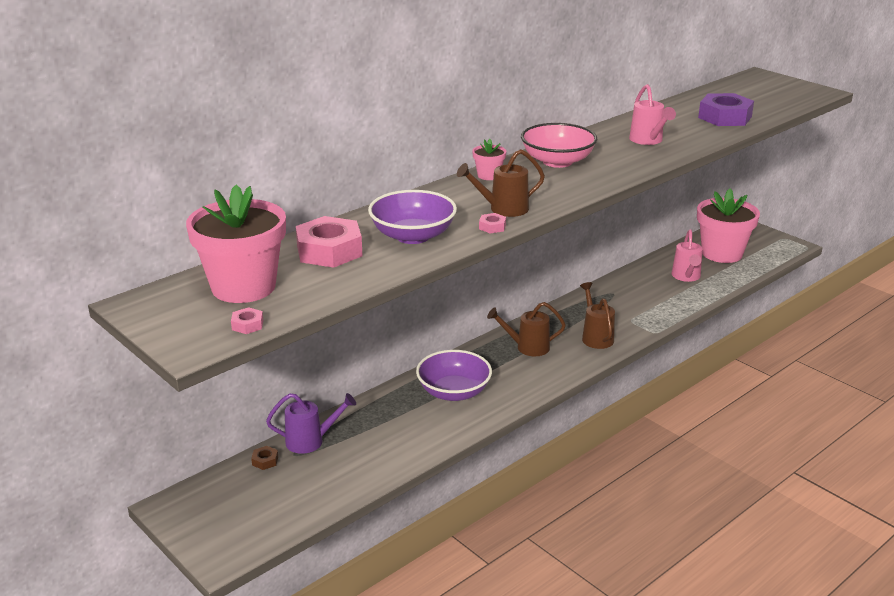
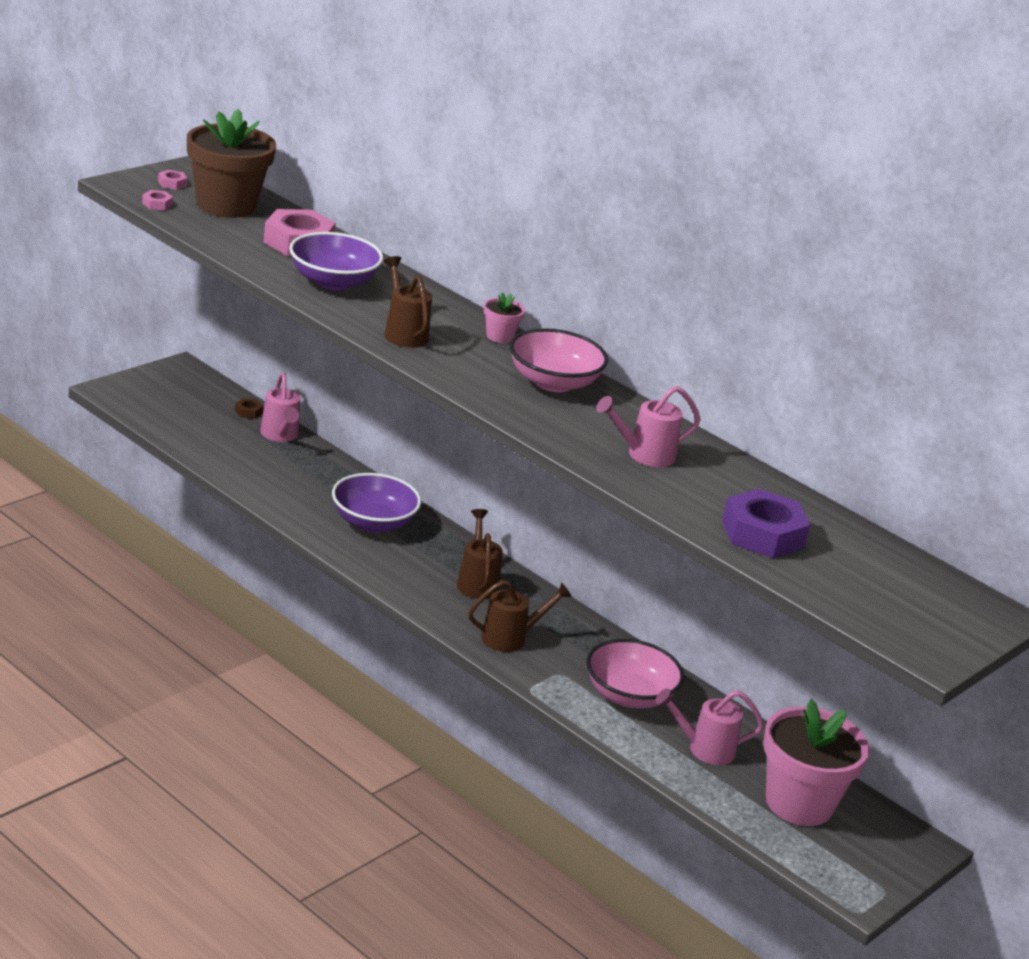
camera: 80 degrees right, 0 degrees up
pink flower pot [186,185,286,303] -> brown flower pot [187,109,276,218]
purple watering can [266,393,356,454] -> pink watering can [260,372,300,442]
pink nut [479,213,506,234] -> pink nut moved to [158,170,187,190]
none -> pink bowl [586,639,684,708]

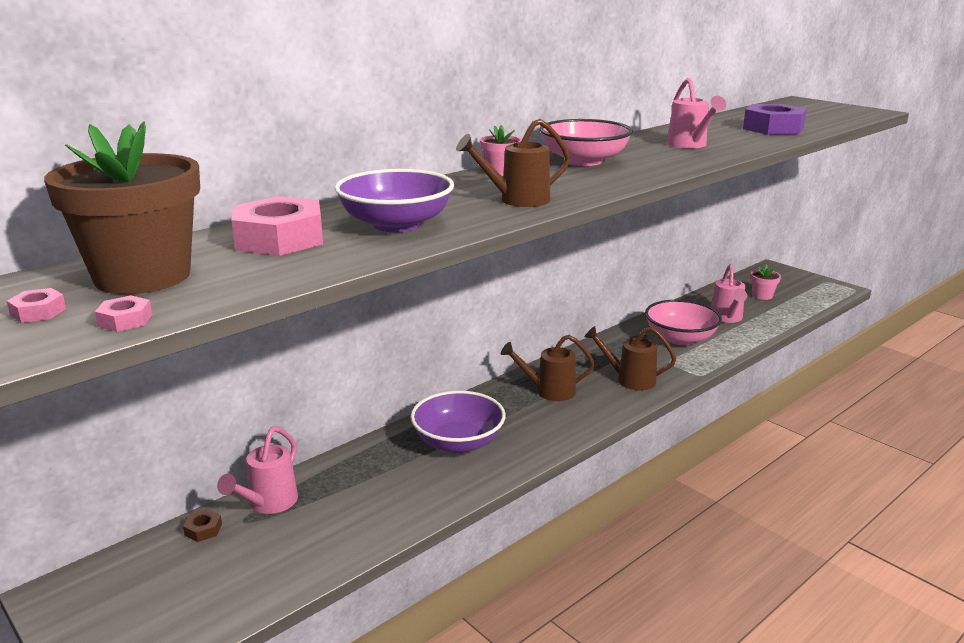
camera: 80 degrees left, 5 degrees down
pink watering can [260,372,300,442] -> pink watering can turned 120 degrees clockwise [217,427,298,514]
brown watering can [468,580,572,652] -> brown watering can turned 60 degrees counterclockwise [585,326,676,390]
pink flower pot [763,699,870,826] -> pink flower pot [750,264,781,300], size x0.44

